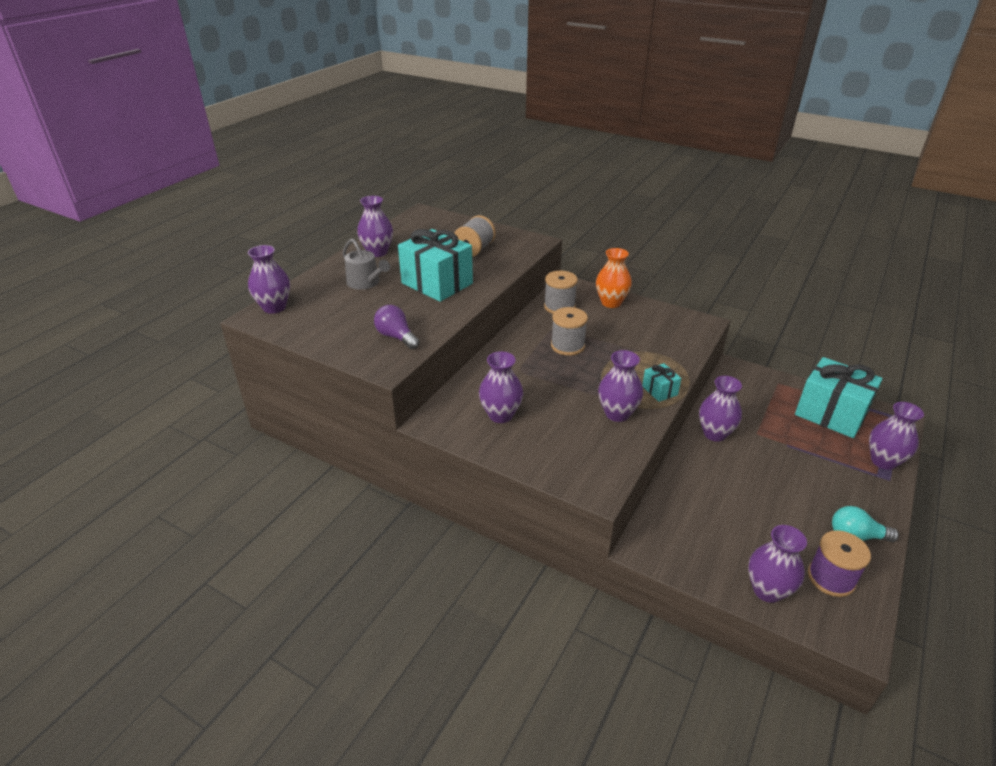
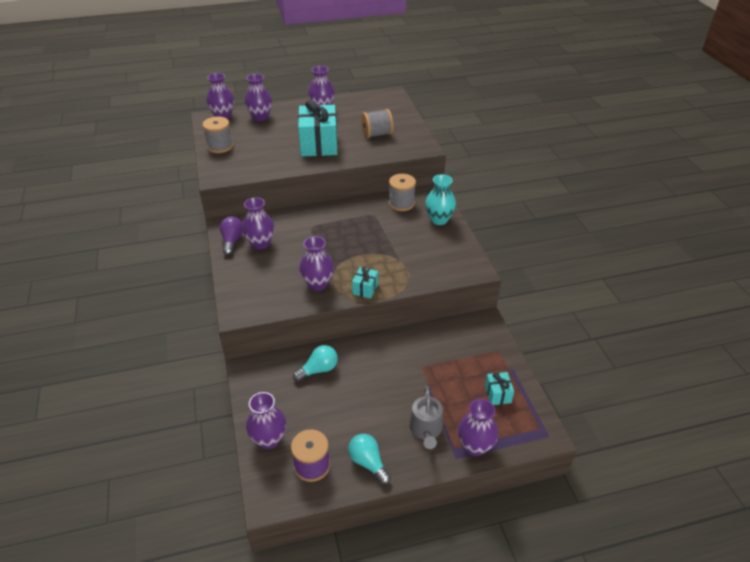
camera: 45 degrees right, 5 degrees up
grey watering can [342,238,390,290] -> grey watering can moved to [409,386,443,449]
purple light bulb [374,305,420,349] -> purple light bulb moved to [220,216,243,255]
grey spool [551,307,588,356] -> grey spool moved to [202,117,233,153]
orange vase [596,248,632,308] -> turquoise vase [425,174,456,225]
purple vase [699,376,742,442] -> purple vase moved to [245,74,272,121]
turquoise gift [795,357,883,438] -> turquoise gift [485,372,514,405], size x0.46
none -> turquoise light bulb [293,345,338,382]

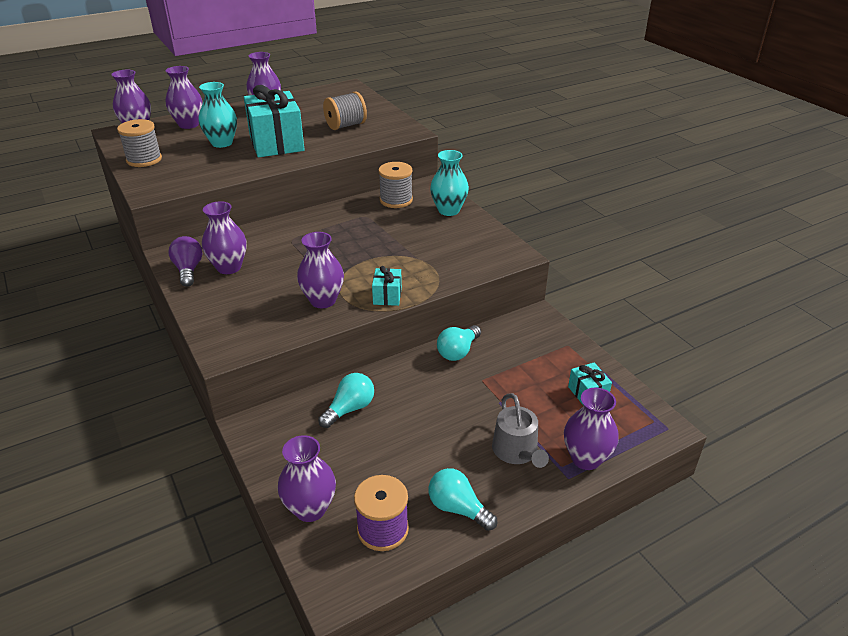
camera: 15 degrees left, 5 degrees down
none -> turquoise vase [199,82,237,148]
none -> turquoise light bulb [437,325,481,361]

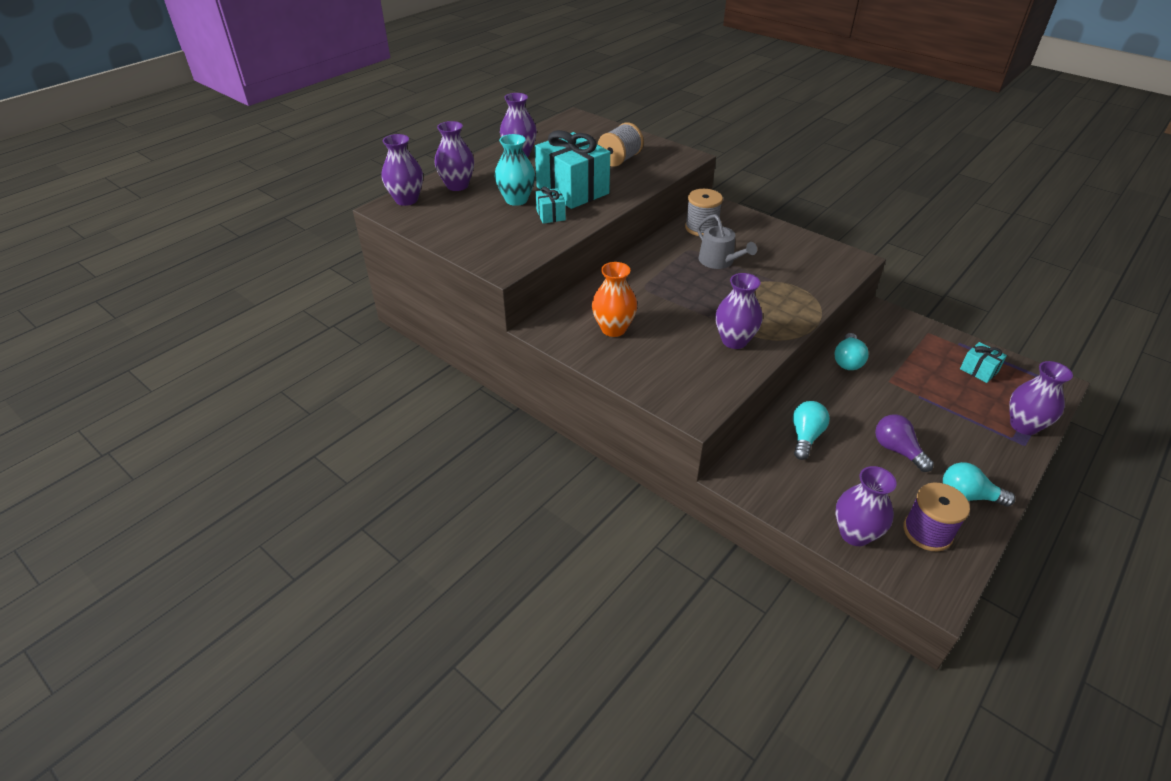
camera: 20 degrees left, 5 degrees up
grey spool [117,119,162,167] -> none
purple light bulb [169,236,202,287] -> purple light bulb moved to [875,414,934,472]
purple vase [202,201,247,274] -> orange vase [592,262,637,337]
turquoise gift [372,266,402,306] -> turquoise gift moved to [536,187,566,224]
turquoise vase [430,150,469,216] -> none
grey watering can [492,393,549,468] -> grey watering can moved to [697,214,757,269]

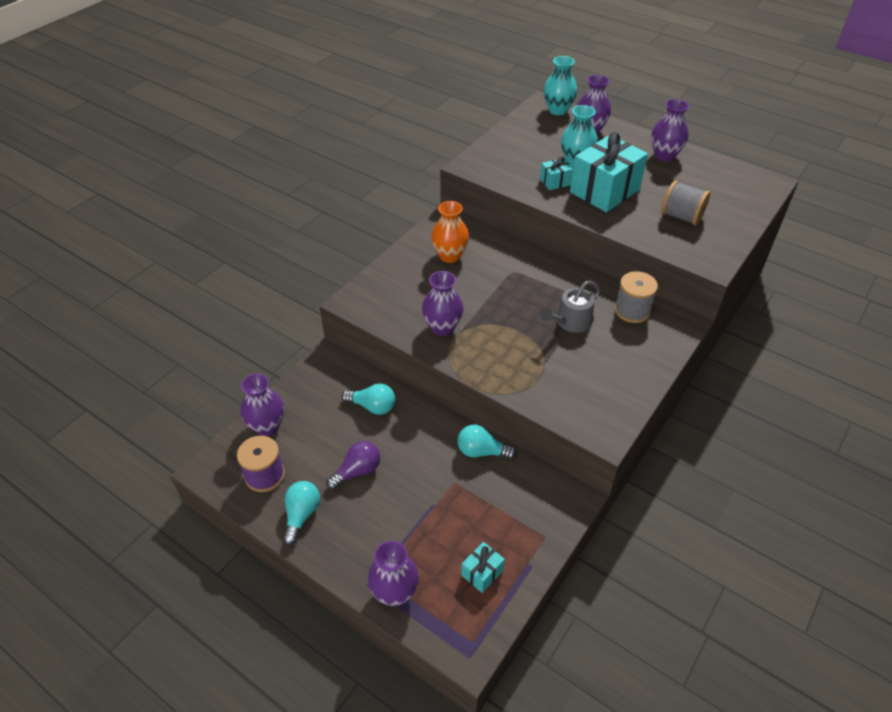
camera: 85 degrees right, 5 degrees up
purple vase [382,134,423,206] -> turquoise vase [544,56,577,115]

